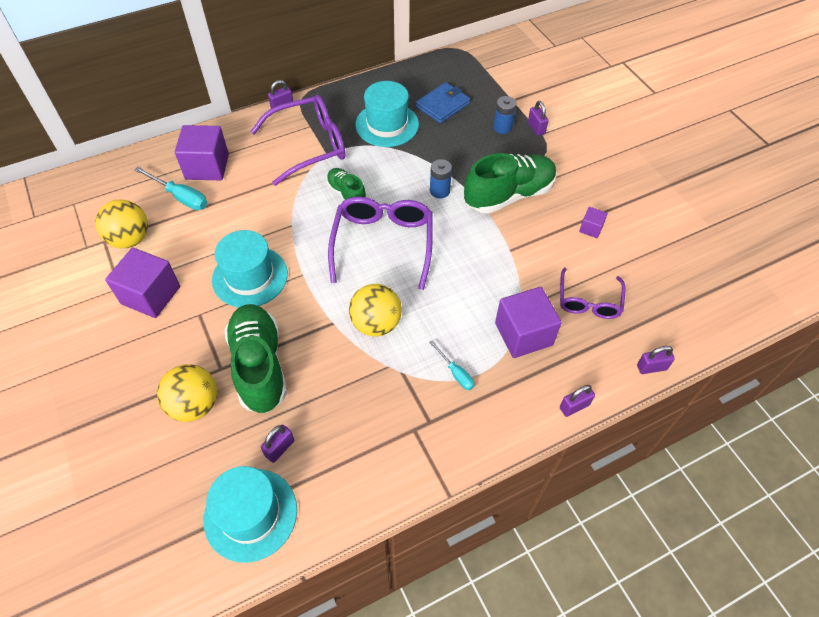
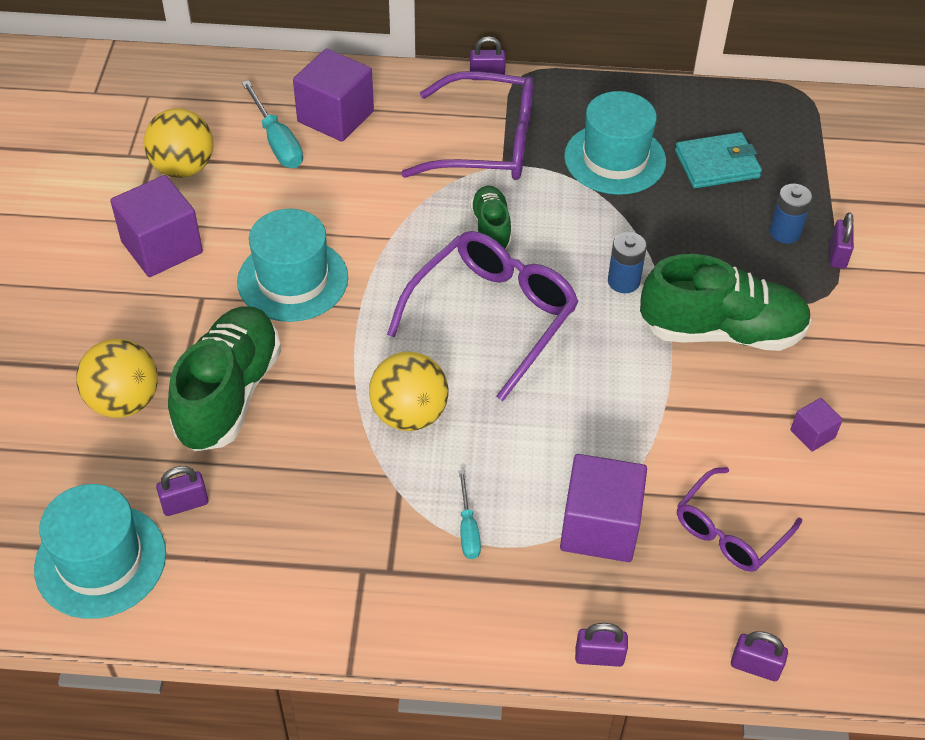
camera: 30 degrees right, 5 degrees down
blue wallet [416,82,470,123] -> turquoise wallet [675,132,762,188]

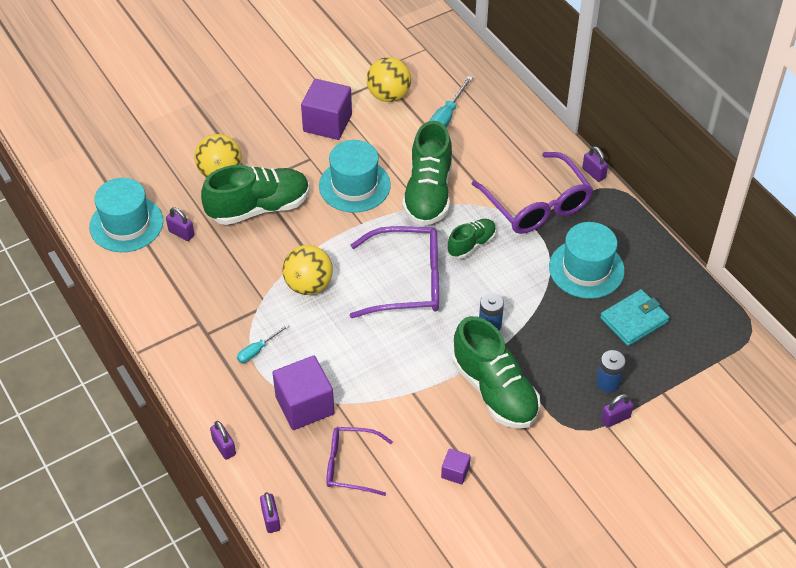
camera: 55 degrees right, 0 degrees up
purple cube [293,49,374,142] -> none
turquoise wallet [675,132,762,188] -> turquoise wallet turned 75 degrees counterclockwise [600,289,670,346]
none -> green shoe [402,121,452,226]

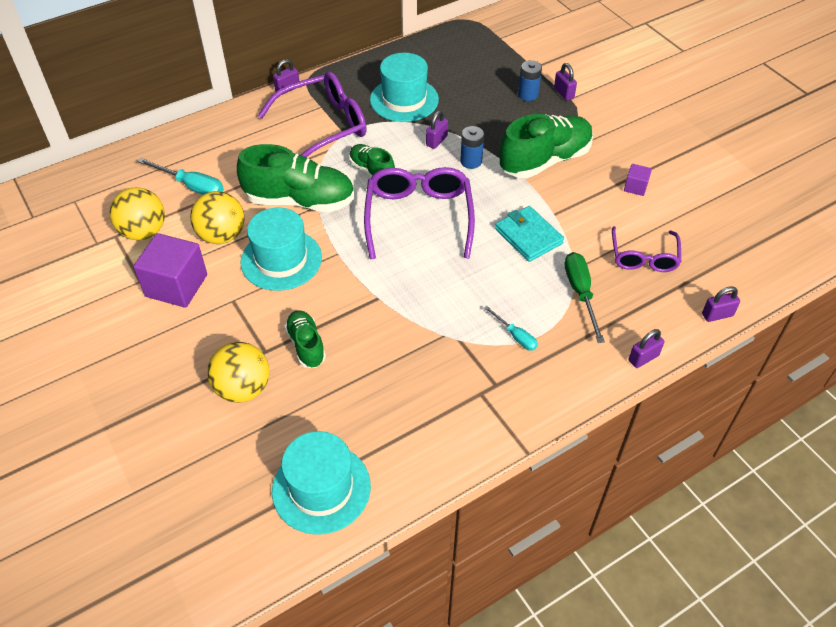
camera: 90 degrees left, 0 degrees up
purple padlock [166,207,194,241] -> purple padlock moved to [426,110,448,149]
green shoe [201,165,310,225] -> green shoe [285,310,326,368], size x0.55
purple cube [272,356,335,430] -> green screwdriver [565,252,605,343]
yellow ball [282,245,333,295] -> yellow ball moved to [190,191,245,244]
turquoise wallet [600,289,670,346] -> turquoise wallet moved to [495,206,564,262]

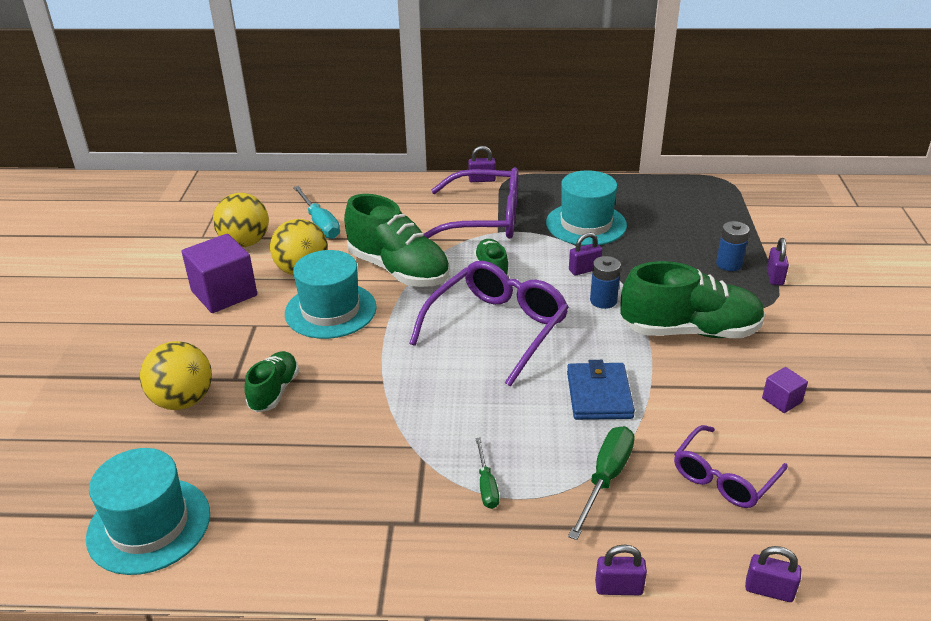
camera: 35 degrees right, 15 degrees down
turquoise screwdriver [484,306,538,351] -> green screwdriver [475,438,499,509]
turquoise wallet [495,206,564,262] -> blue wallet [567,360,635,420]

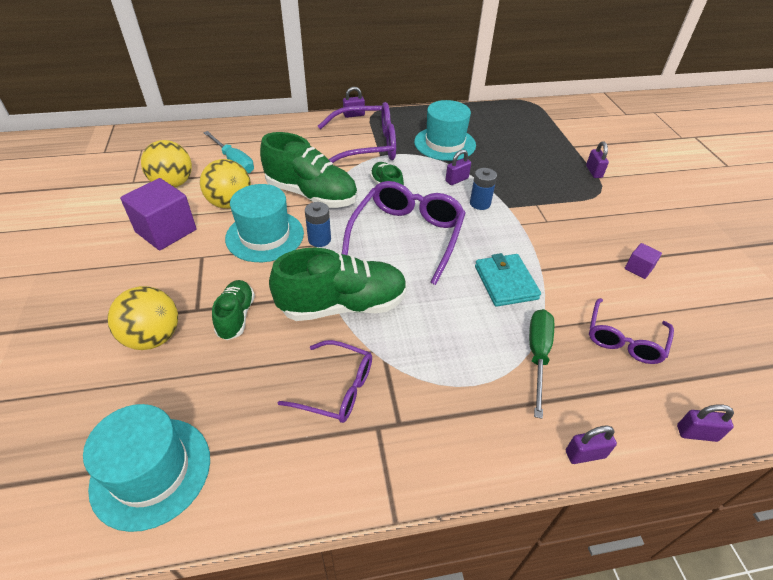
camera: 15 degrees left, 10 degrees up
green screwdriver [475,438,499,509] -> none
blue wallet [567,360,635,420] -> turquoise wallet [475,253,541,307]
green shoe [621,261,765,338] -> green shoe moved to [269,248,407,321]
blue battery [716,221,750,271] -> blue battery moved to [305,202,331,247]
none -> purple glasses [278,340,372,423]

